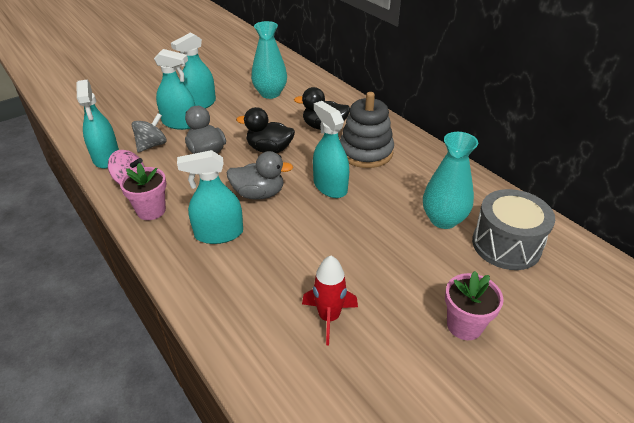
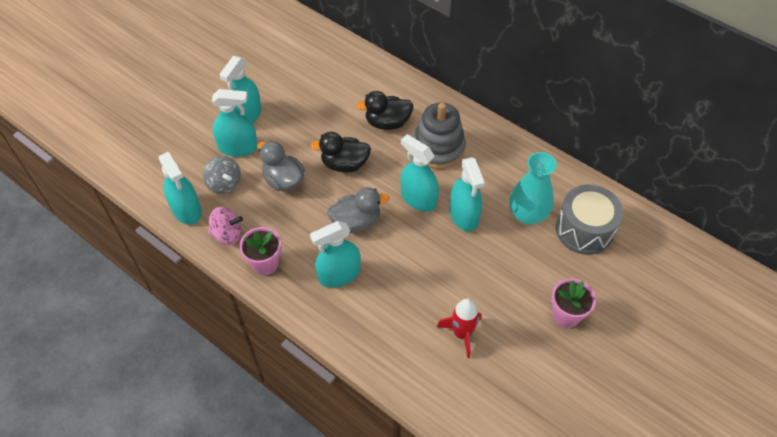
camera: 15 degrees left, 15 degrees up
grey spinning top [132,113,167,152] -> grey spinning top turned 120 degrees clockwise [203,156,241,194]
turquoise vase [251,21,287,99] -> none
none -> turquoise spray bottle [450,157,485,232]

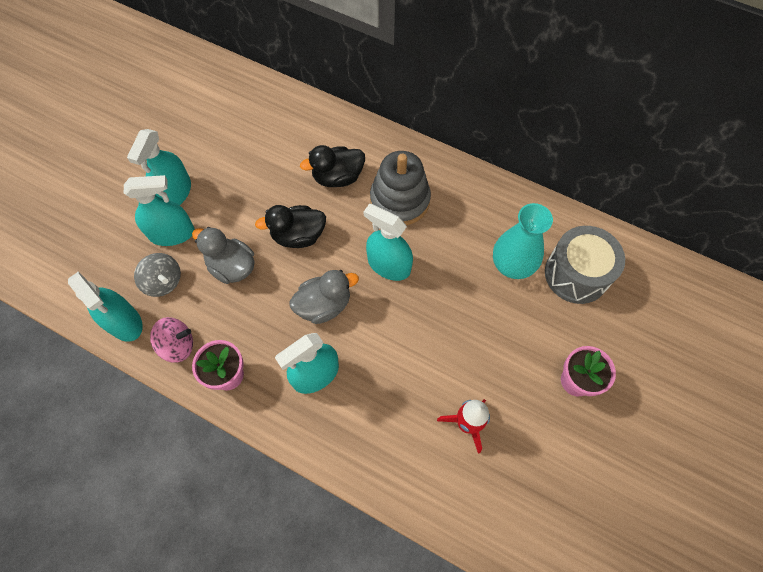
camera: 10 degrees left, 10 degrees up
turquoise spray bottle [450,157,485,232] -> none

